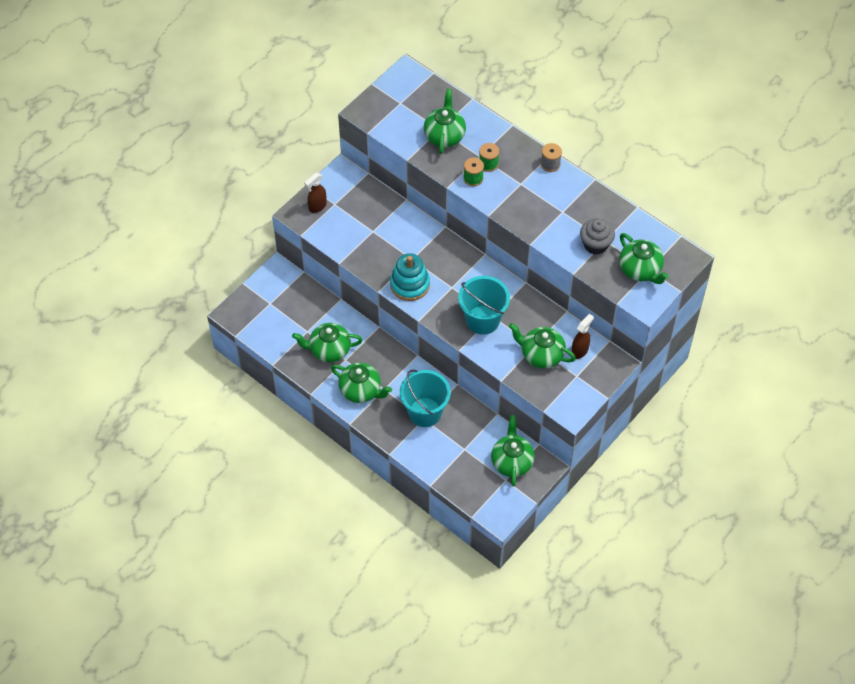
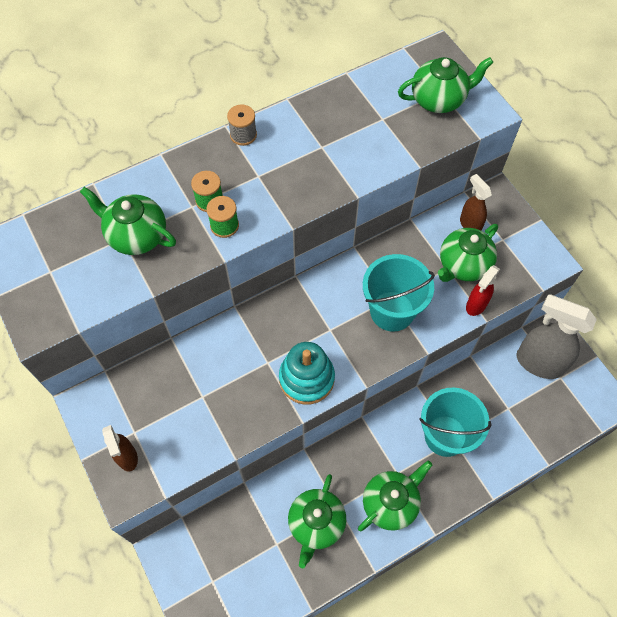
camera: 70 degrees left, 5 degrees up
green teapot [491,415,535,487] -> grey spray bottle [516,294,597,379]
grey cupcake [580,219,615,255] -> none
none -> red spray bottle [466,265,500,316]

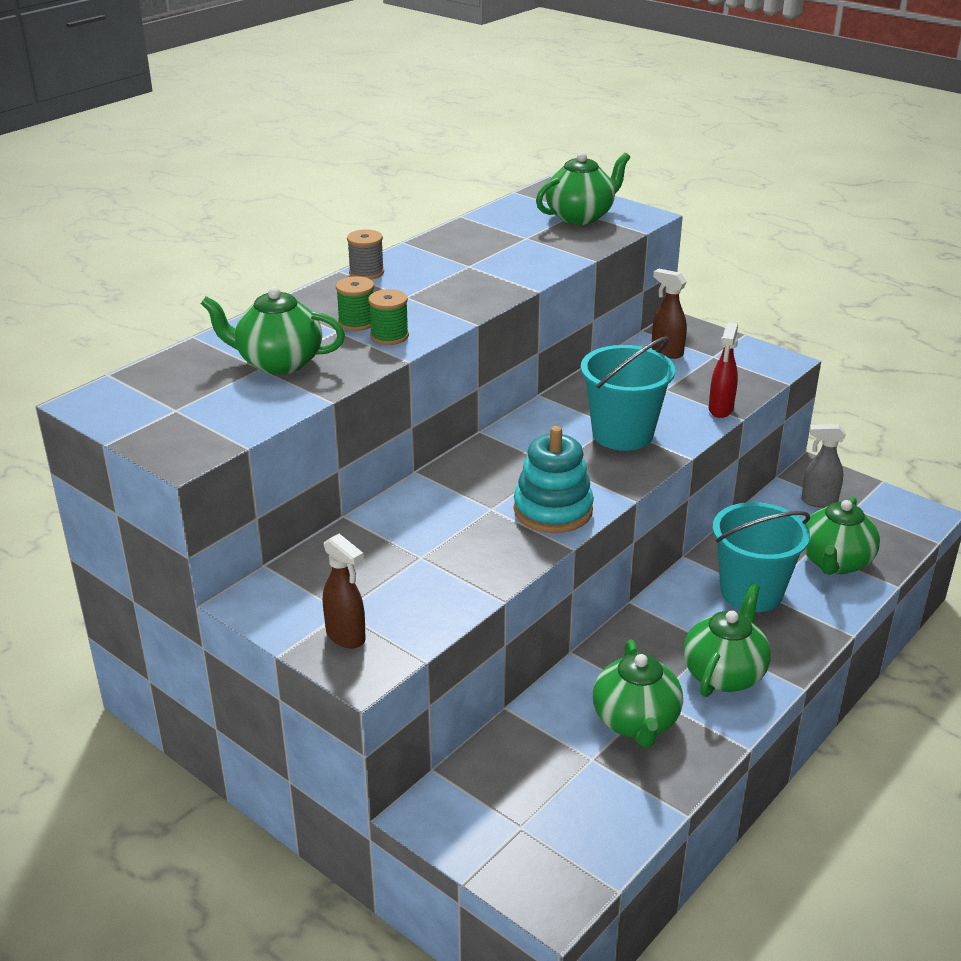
camera: 20 degrees left, 30 degrees down
green teapot [438,224,498,282] -> green teapot moved to [804,497,880,575]
grey spray bottle [516,294,597,379] -> grey spray bottle [801,424,846,508], size x0.53

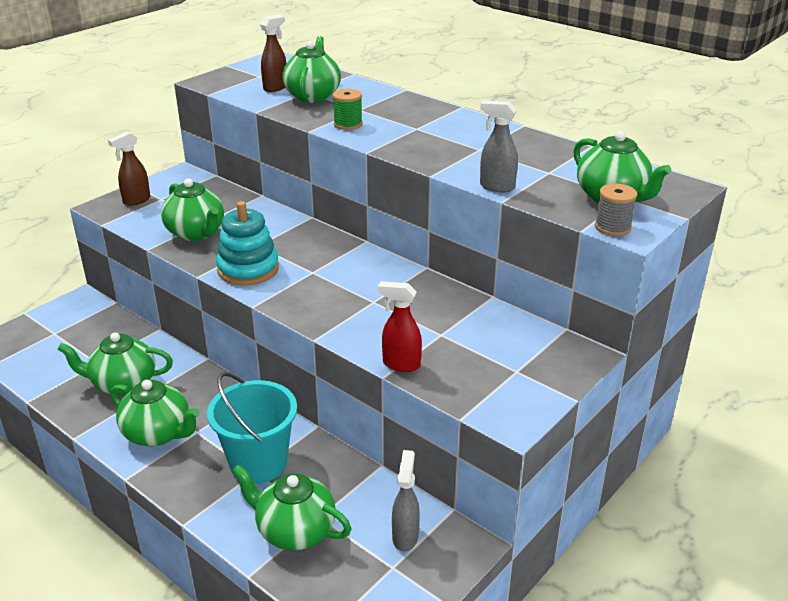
camera: 90 degrees right, 0 degrees up
green spool [336,276,374,331] -> none
grey spool [347,229,384,279] -> grey spool moved to [595,183,637,236]
turquoise bucket [581,336,675,451] -> none
brown spray bottle [651,268,687,359] -> brown spray bottle moved to [260,15,286,92]
none -> green teapot [161,178,224,241]
none -> grey spray bottle [480,101,518,192]

